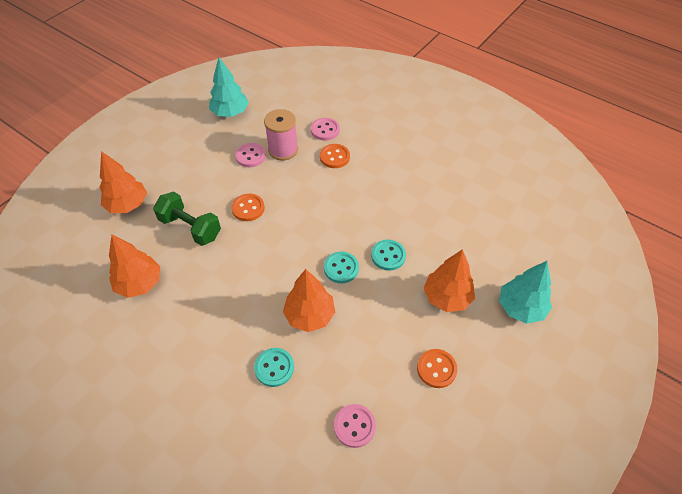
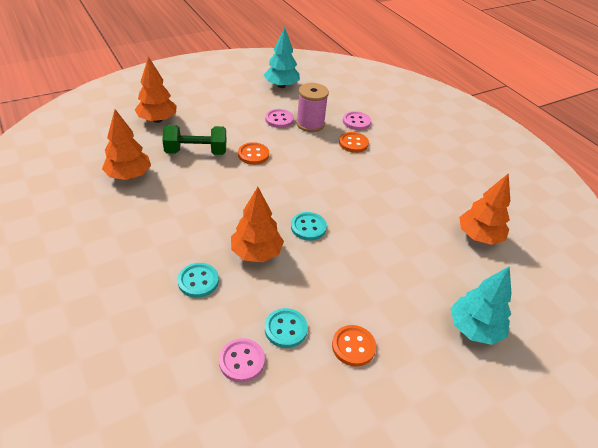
camera: 20 degrees right, 10 degrees down
green dumbbell [153,191,221,246] -> green dumbbell turned 60 degrees counterclockwise [162,125,226,155]
turquoise button [371,240,406,271] -> turquoise button moved to [265,308,308,348]
orange tree [424,249,475,312] -> orange tree moved to [459,173,510,245]

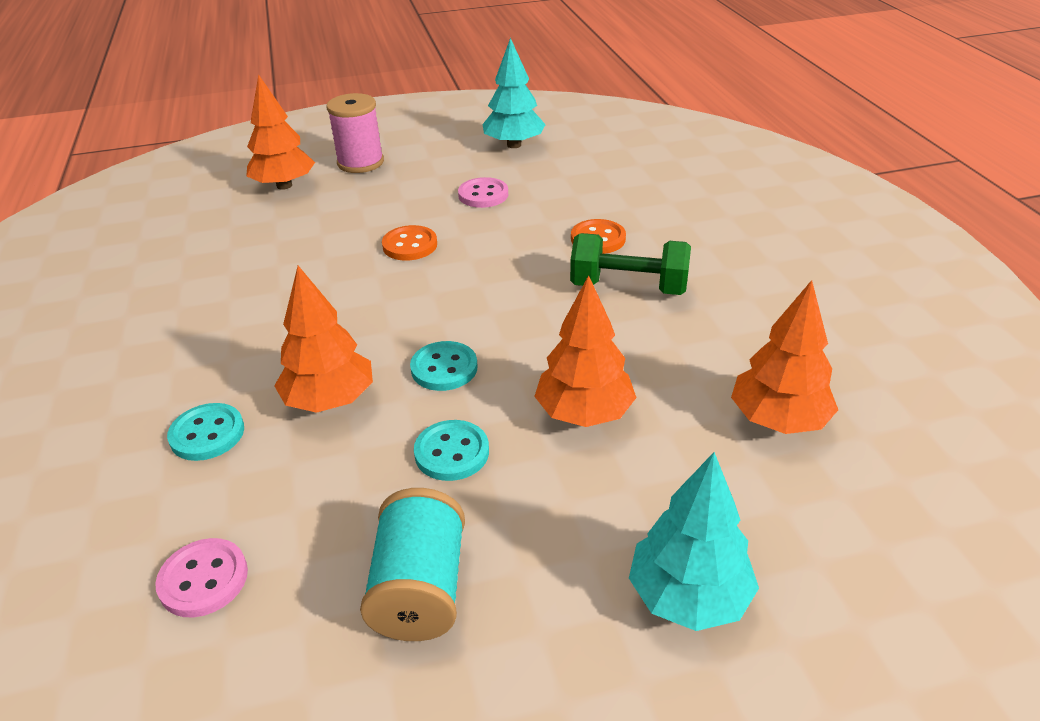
camera: 20 degrees right, 5 degrees down
orange tree [102,109,151,180] -> orange tree moved to [534,275,637,427]
green dumbbell [162,125,226,155] -> green dumbbell moved to [570,233,691,295]
turquoise button [265,308,308,348] -> turquoise button moved to [414,420,489,481]
pink spool [296,83,329,132] -> pink spool moved to [326,93,384,173]
orange button [332,325,376,367] -> turquoise spool [360,488,465,641]
pink button [343,111,371,130] -> none

